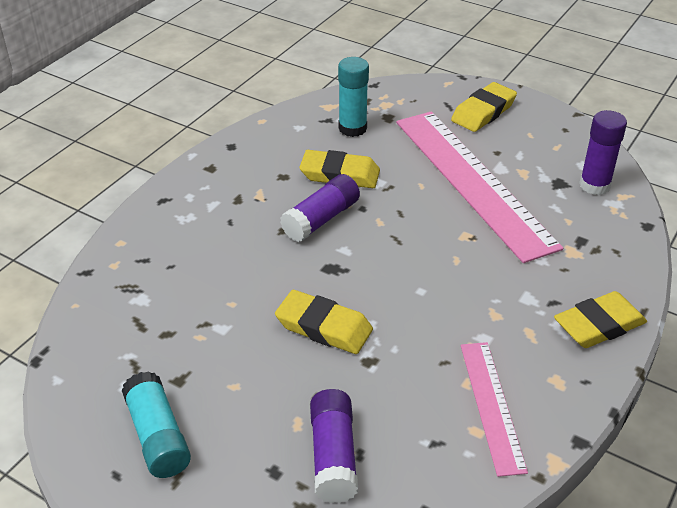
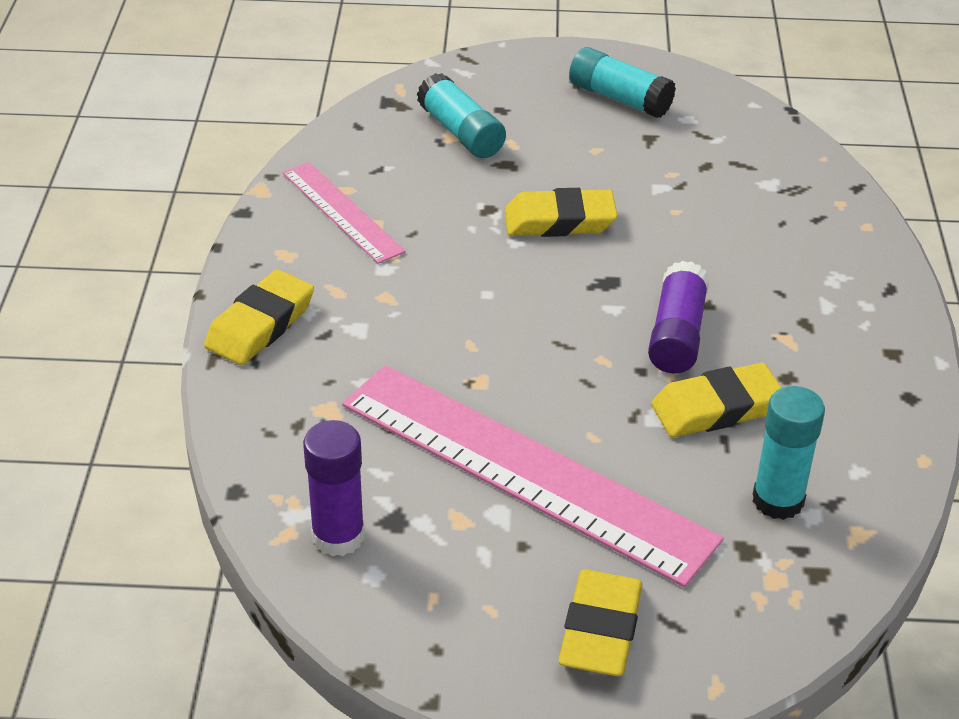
camera: 150 degrees right, 0 degrees up
purple glue stick [310,389,358,503] -> turquoise glue stick [417,73,506,158]

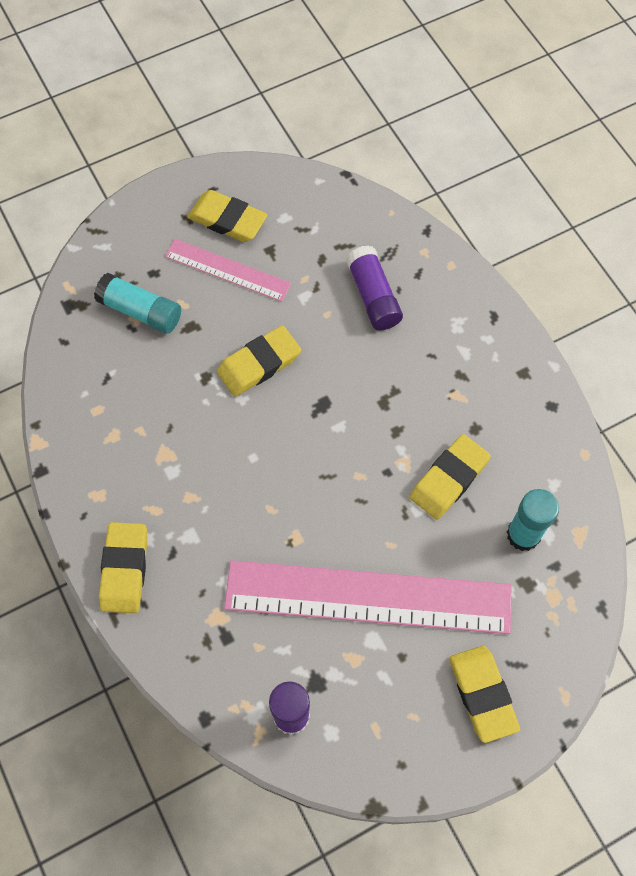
camera: 30 degrees left, 25 degrees up
pink ruler [283,162,406,264] -> pink ruler moved to [165,239,291,302]
turquoise glue stick [569,47,676,118] -> yellow eraser [188,190,268,242]
purple glue stick [648,261,709,373] -> purple glue stick moved to [346,245,403,330]

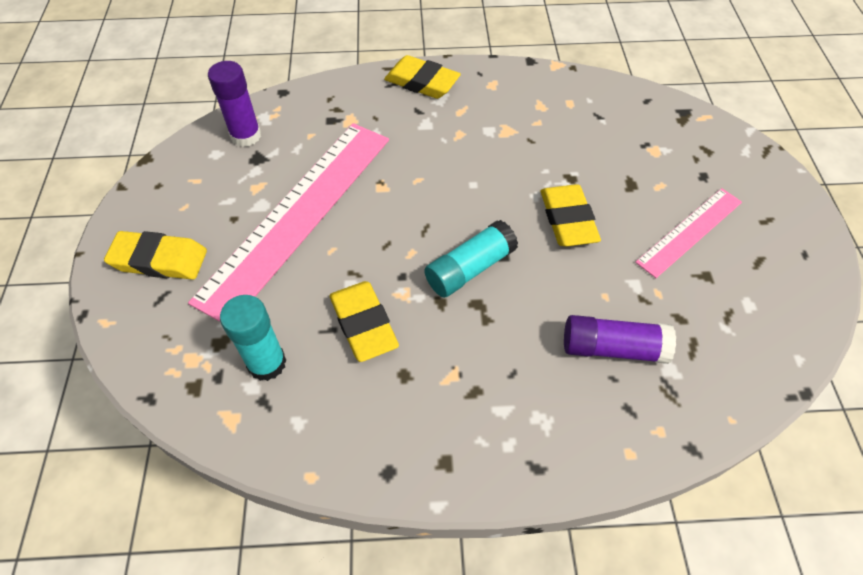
camera: 115 degrees right, 10 degrees down
turquoise glue stick [94,273,181,334] -> turquoise glue stick moved to [424,220,518,298]
yellow eraser [188,190,268,242] -> none

